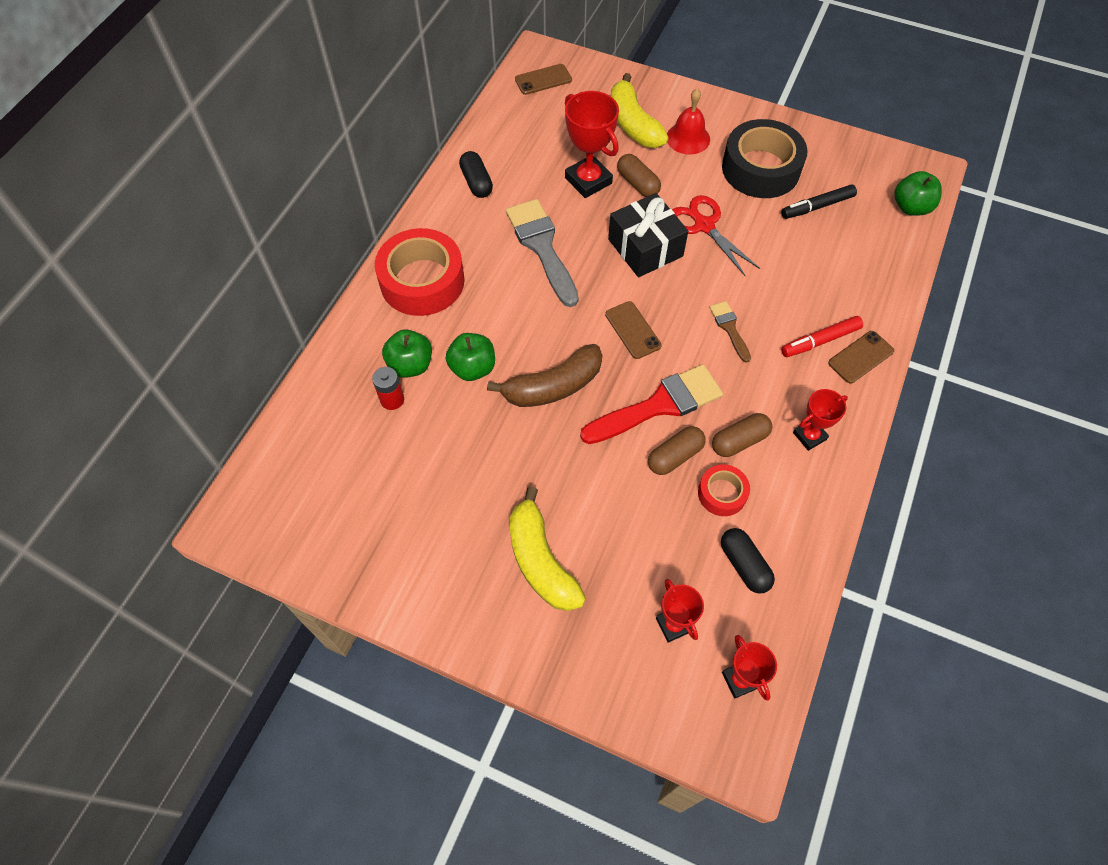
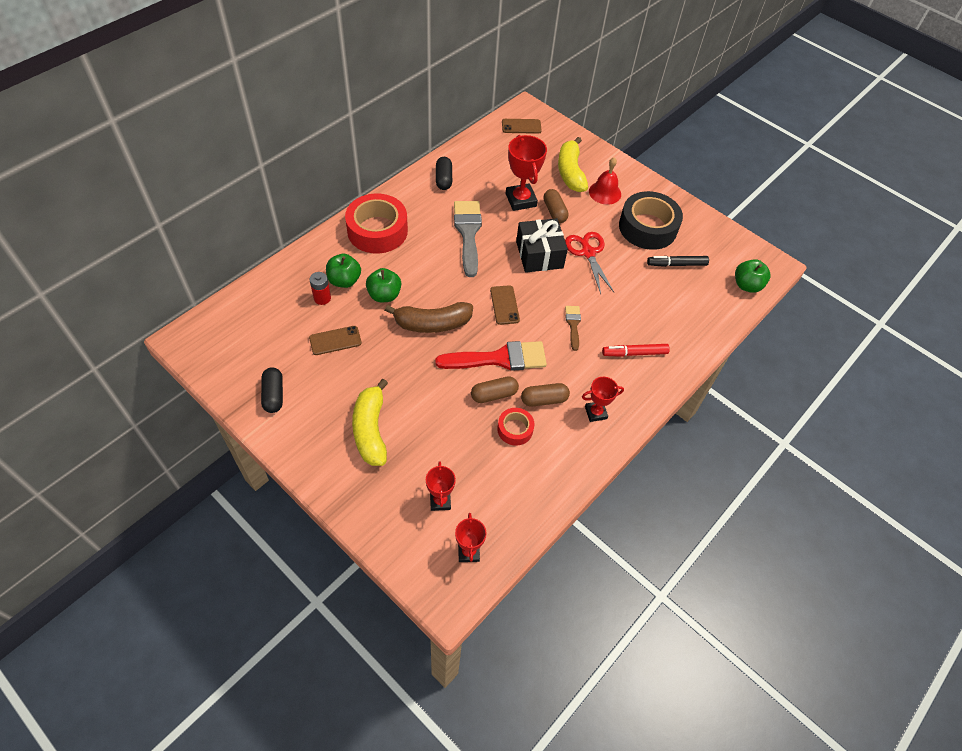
camera: 15 degrees right, 5 degrees down
black capsule [721,528,775,594] -> black capsule moved to [261,367,283,413]
brown phone [828,331,894,384] -> brown phone moved to [309,326,362,355]

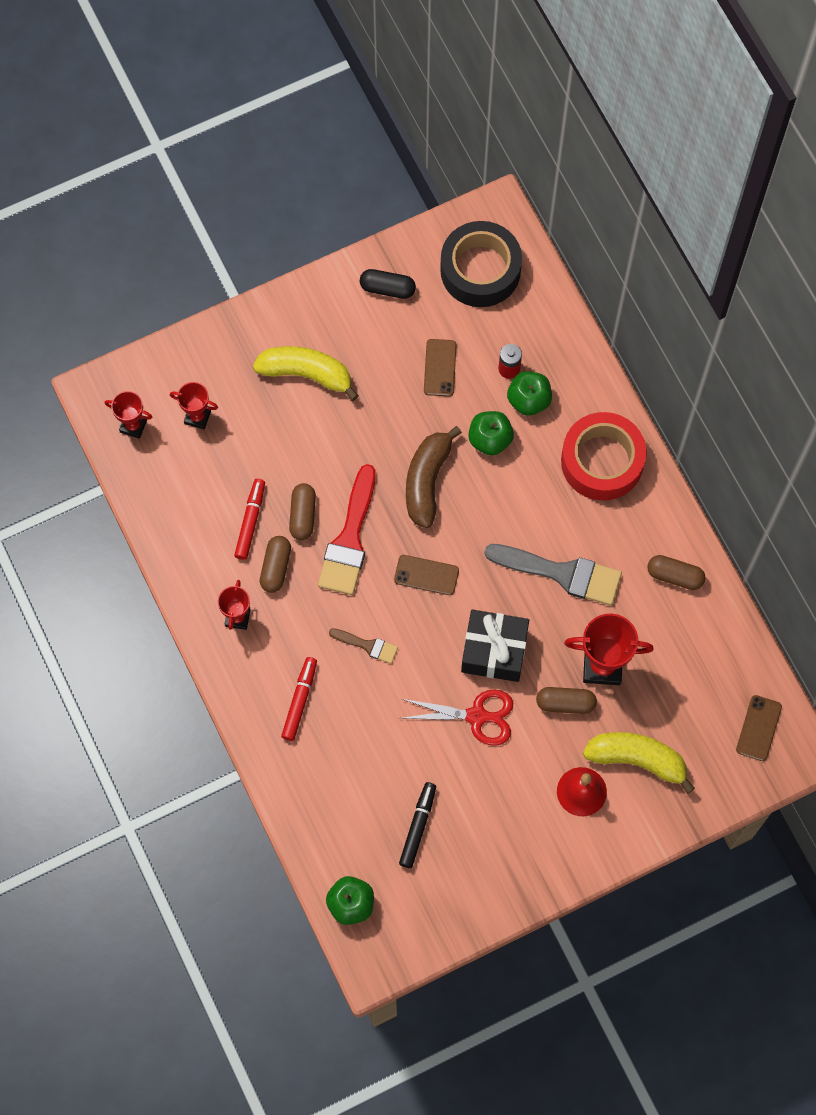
camera: 115 degrees right, 15 degrees up
black capsule [436,157,452,190] -> brown capsule [647,555,706,590]
red tape [497,408,534,446] -> red marker [234,479,265,560]
black tape [619,191,683,250] -> black tape moved to [440,221,522,307]

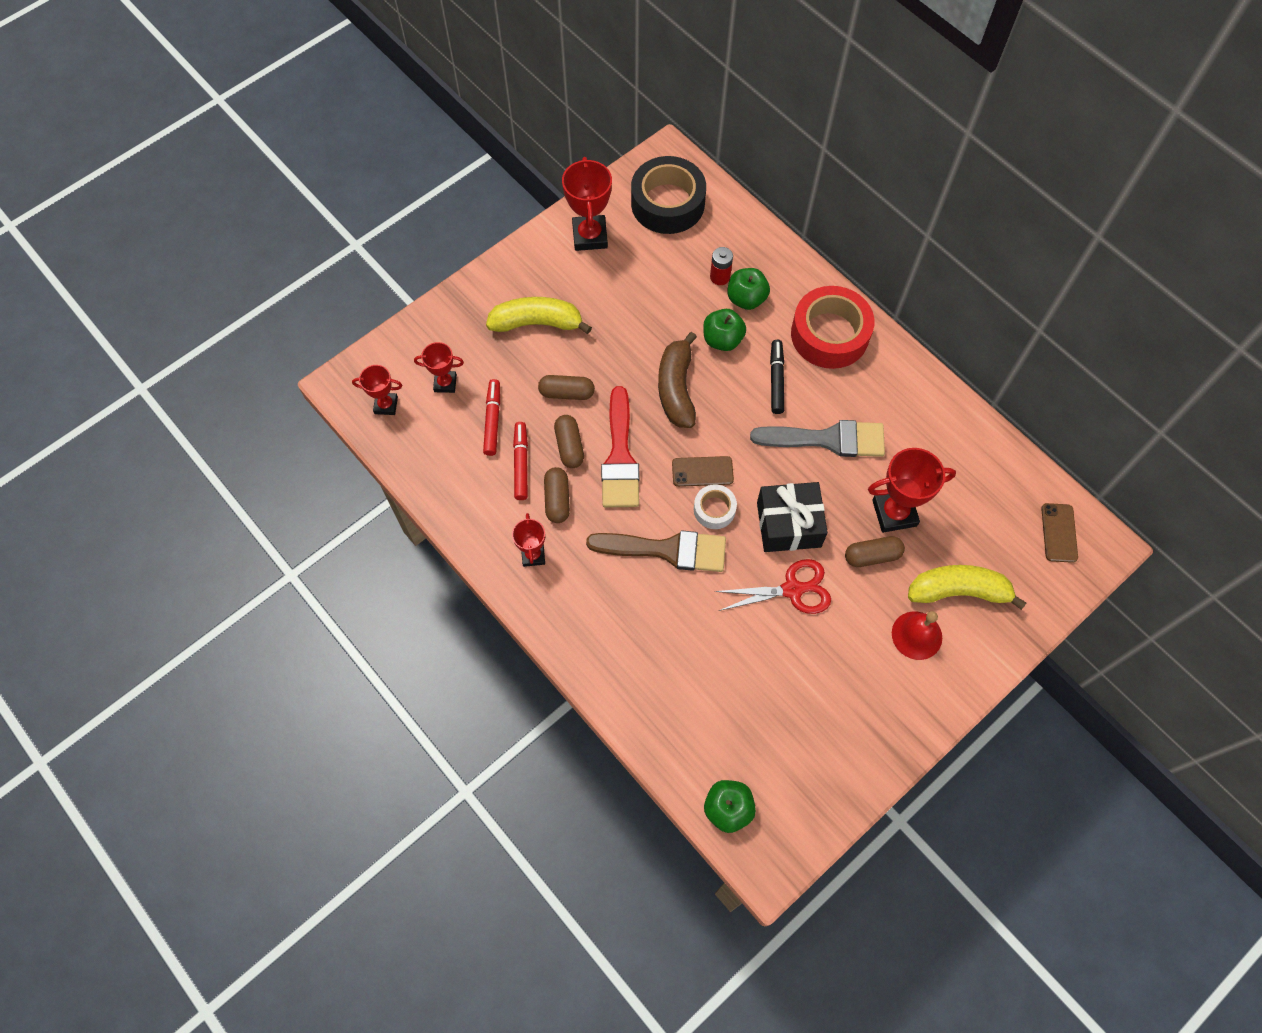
camera: 15 degrees left, 5 degrees down
red marker [281,657,317,741] -> red marker moved to [483,379,500,456]
brown brush [329,628,398,664] -> brown brush [586,531,726,572], size x1.97
black capsule [360,269,416,299] -> red trophy [562,157,612,251]
black marker [399,782,436,868] -> black marker moved to [770,340,784,414]
brown phone [424,339,457,396] -> none
brown capsule [647,555,706,590] -> brown capsule moved to [538,375,595,400]
none -> white tape [694,484,737,529]

